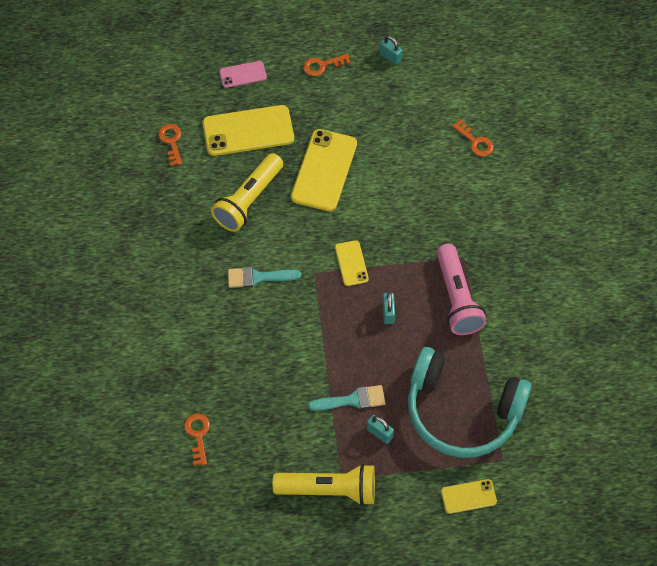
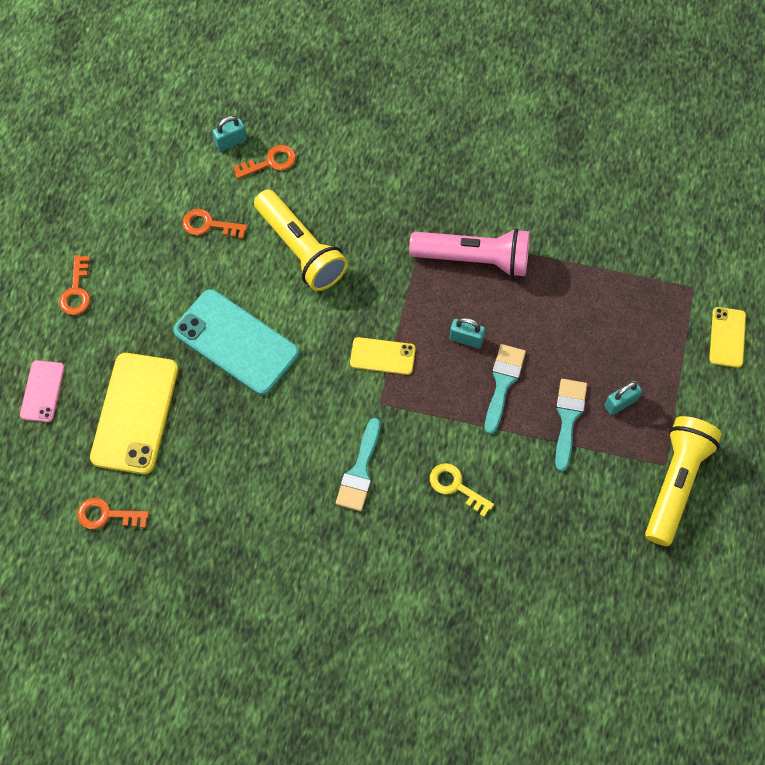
camera: 70 degrees left, 5 degrees up
orange key [184,413,210,466] -> orange key moved to [182,209,247,239]
yellow flashlight [211,153,283,232] -> yellow flashlight moved to [254,189,348,291]
yellow phone [291,129,357,211] -> turquoise phone [173,289,299,395]
turquoise padlock [379,36,403,65] -> turquoise padlock moved to [213,116,247,151]
turquoise headphones [408,347,532,458] -> none
none -> yellow key [430,463,494,517]
none -> turquoise brush [485,344,526,434]

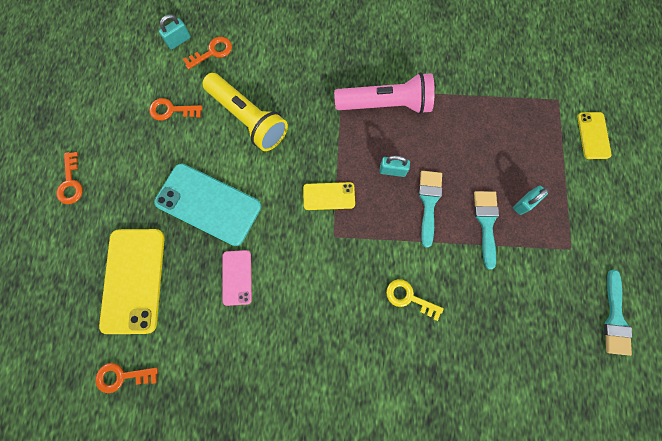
camera: 10 degrees left, 10 degrees up
pink phone [20,360,65,422] -> pink phone moved to [223,250,252,306]
turquoise brush [336,418,381,511] -> turquoise brush moved to [604,270,632,356]
yellow flashlight [645,416,722,546] -> none

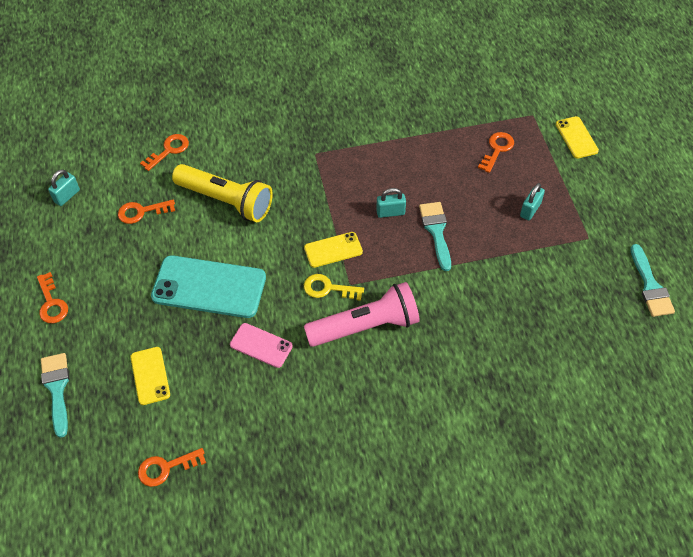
camera: 15 degrees left, 20 degrees down
yellow phone [99,229,165,334] -> yellow phone [131,347,170,405], size x0.52
turquoise padlock [159,15,191,50] -> turquoise padlock moved to [48,169,80,206]
pink phone [223,250,252,306] -> pink phone turned 45 degrees counterclockwise [230,323,293,368]
pink flashlight [334,72,435,114] -> pink flashlight moved to [304,282,420,347]
yellow key [386,279,444,321] -> yellow key moved to [304,274,364,301]
turquoise brush [474,191,499,269] -> turquoise brush moved to [41,353,69,438]
none -> orange key [478,132,514,173]

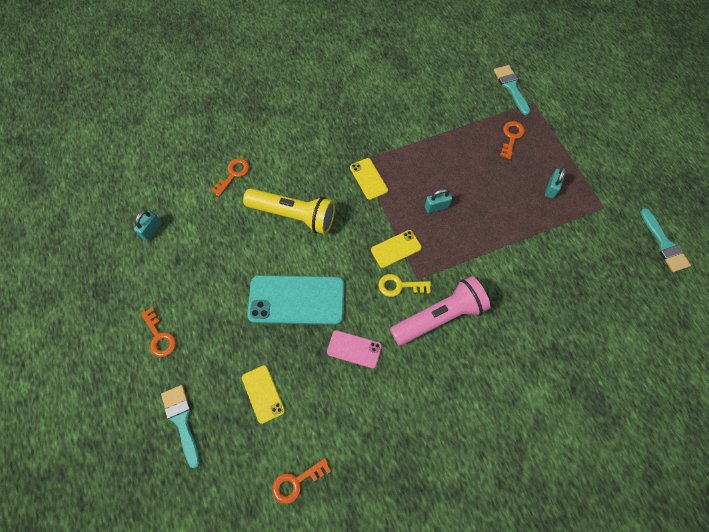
camera: 10 degrees left, 10 degrees up
orange key [118,200,175,224] -> none
turquoise brush [419,202,451,271] -> turquoise brush moved to [494,65,530,115]
yellow phone [556,116,599,159] -> yellow phone moved to [350,158,388,200]

